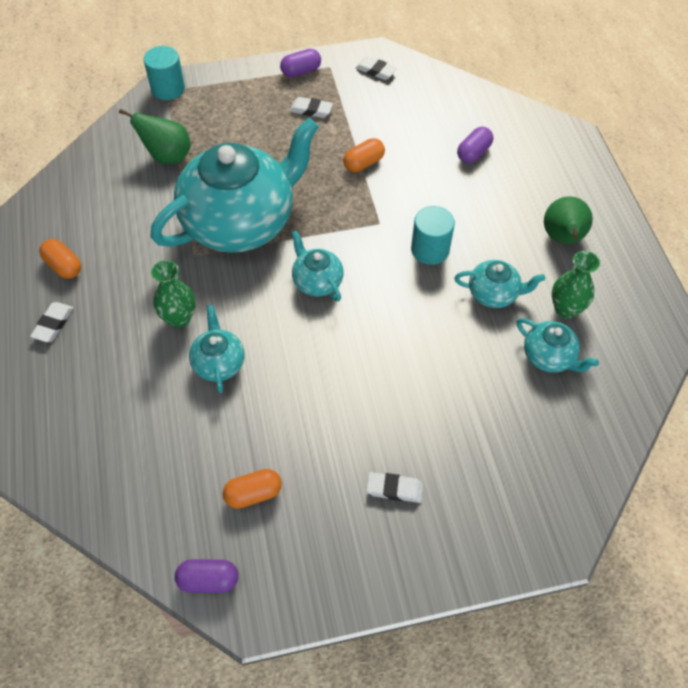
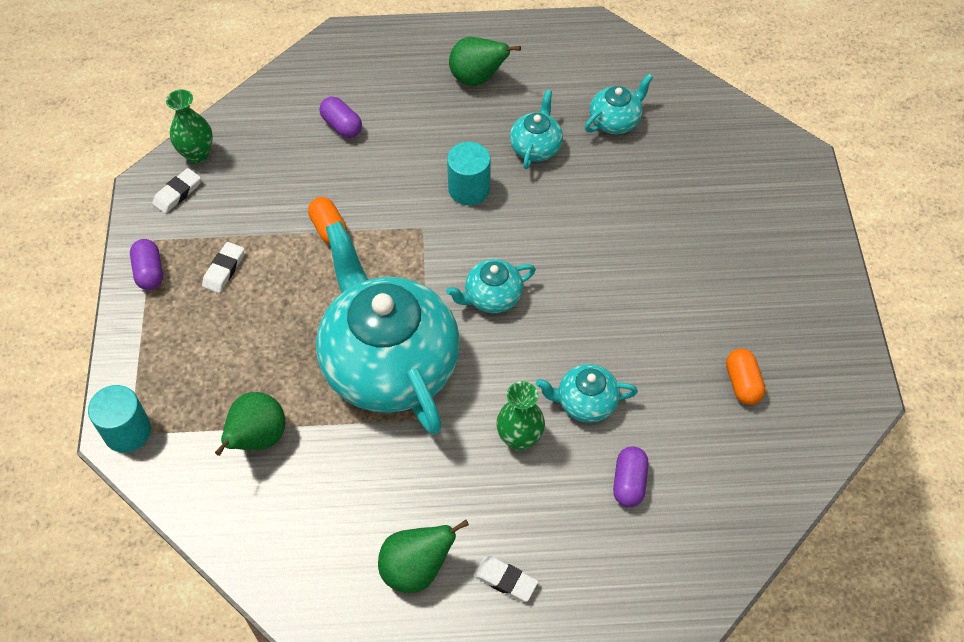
camera: 80 degrees left, 0 degrees up
orange capsule [39,239,81,279] -> green pear [378,520,469,593]
purple capsule [175,559,238,593] -> purple capsule moved to [613,447,649,507]
white eraser [366,472,423,503] -> none
green vase [552,251,600,319] -> green vase moved to [166,89,213,164]

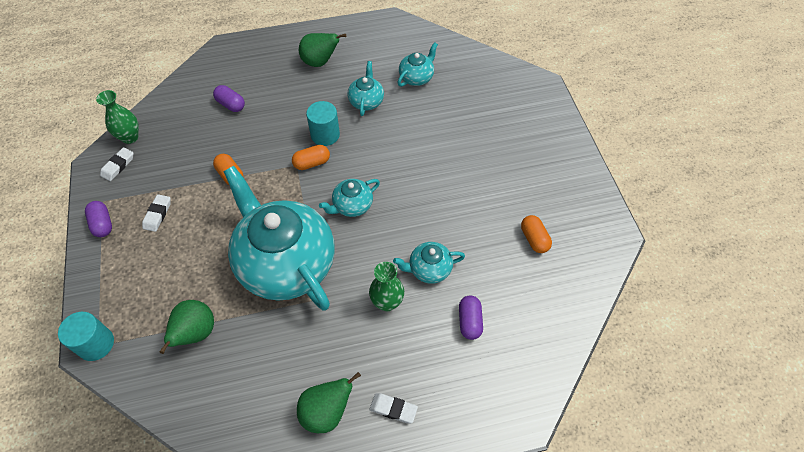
camera: 10 degrees left, 0 degrees up
none -> orange capsule [292,145,330,170]

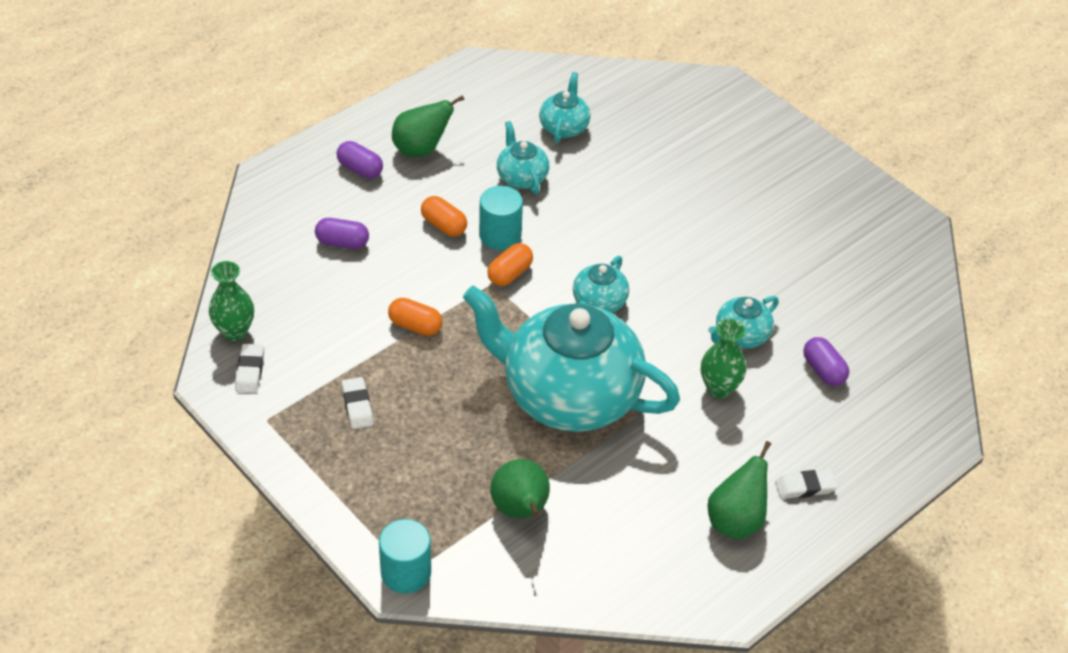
camera: 30 degrees left, 10 degrees down
purple capsule [85,201,112,237] -> purple capsule moved to [337,141,383,179]
orange capsule [521,215,552,253] -> orange capsule moved to [421,196,467,237]

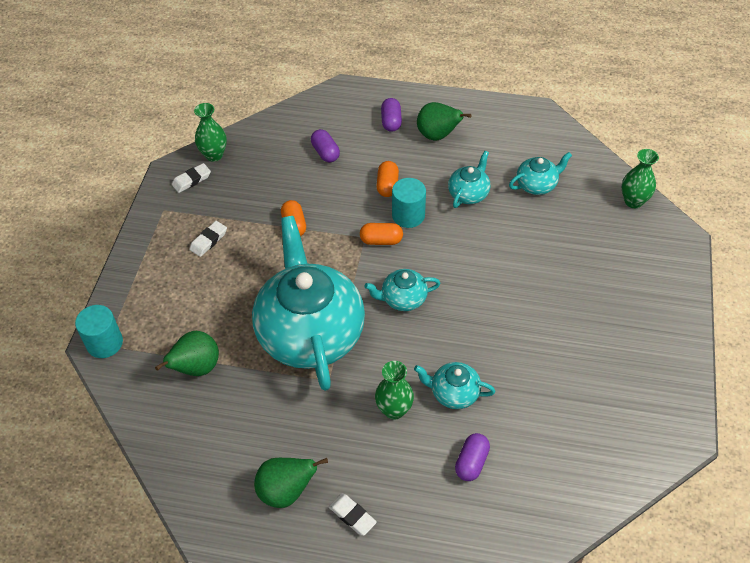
camera: 55 degrees right, 5 degrees up
none -> green vase [622,149,659,208]

